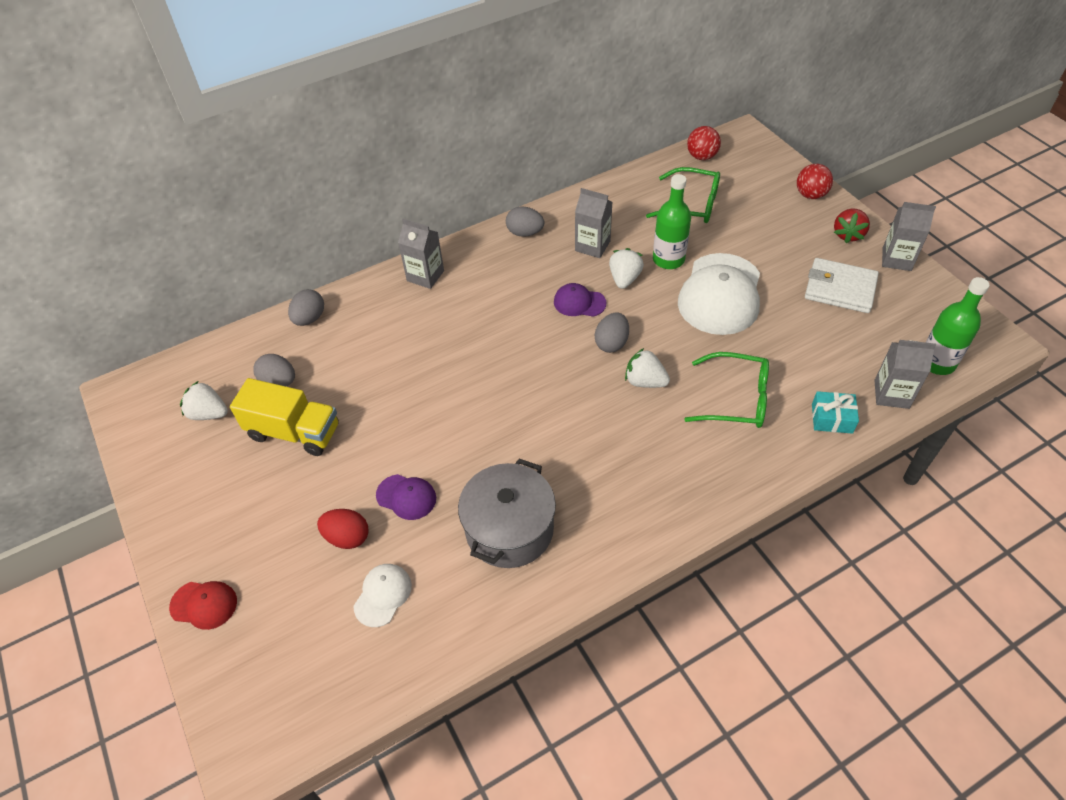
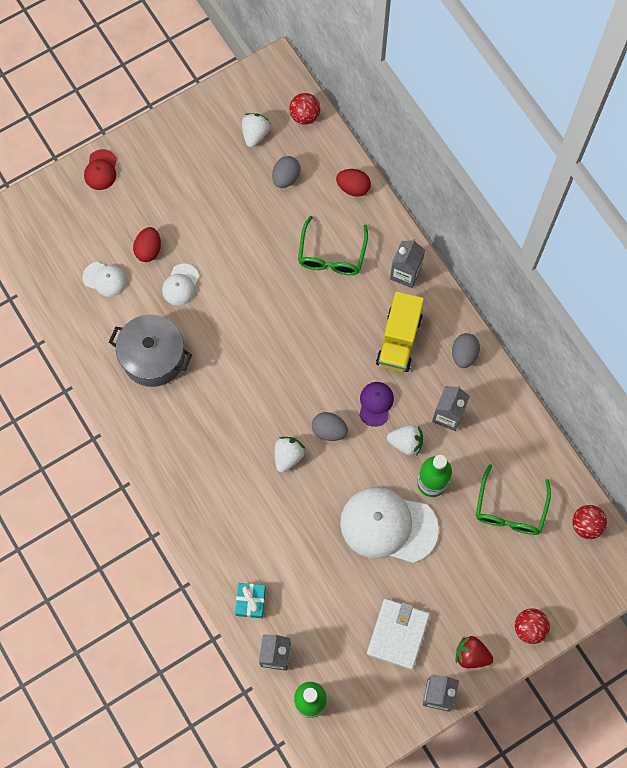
camera: 85 degrees right, 20 degrees up
yellow truck [230,378,339,456] -> yellow truck moved to [376,291,424,372]
grey egg [288,289,324,326] -> red egg [336,169,371,197]
purple cap [376,474,436,520] -> white cap [162,264,199,306]
green glasses [684,352,769,428] -> green glasses moved to [298,216,368,275]
none -> red ball [289,93,320,125]

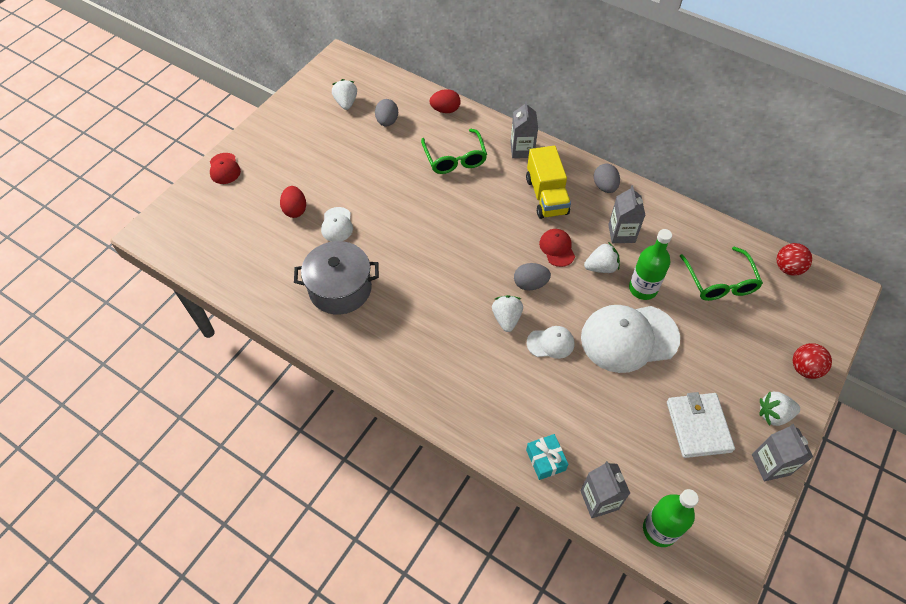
camera: 25 degrees left, 15 degrees down
white cap [83,262,127,297] -> white cap moved to [527,326,574,359]
red ball [289,93,320,125] -> none
purple cap [359,382,394,427] -> red cap [539,229,575,267]
red strawberry [456,636,493,668] -> white strawberry [760,392,800,426]

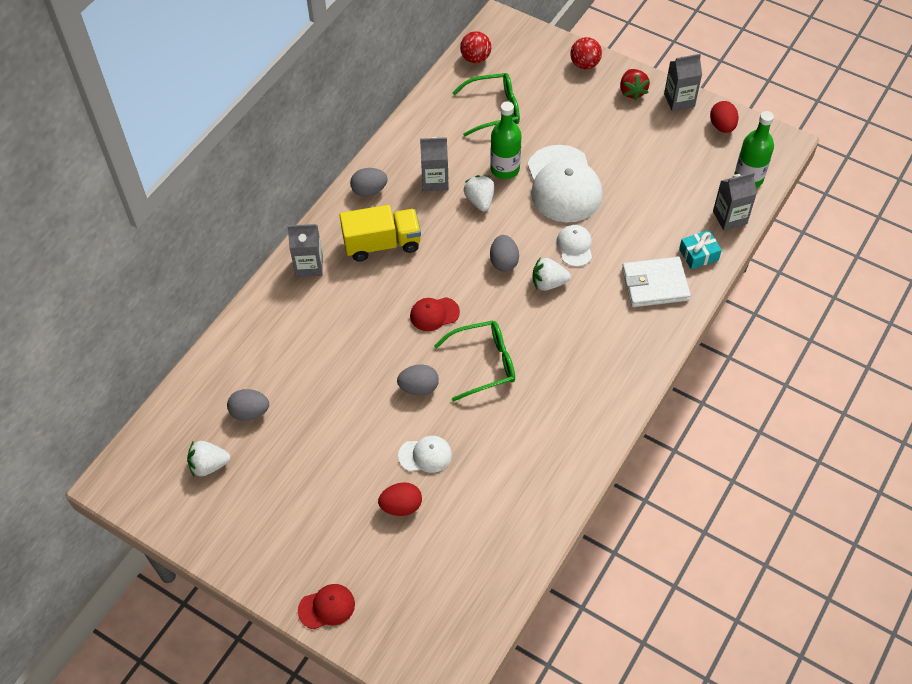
camera: 90 degrees left, 0 degrees up
grey pot [294,241,379,315] -> none
green glasses [421,129,487,174] -> green glasses moved to [434,320,515,402]
red egg [430,89,460,113] -> red egg moved to [710,101,739,133]
red cap [539,229,575,267] -> red cap moved to [410,297,460,331]
white wallet [667,392,735,458] -> white wallet moved to [622,257,691,307]
white strawberry [760,392,800,426] -> red strawberry [620,69,650,100]
none -> grey egg [397,364,439,396]

